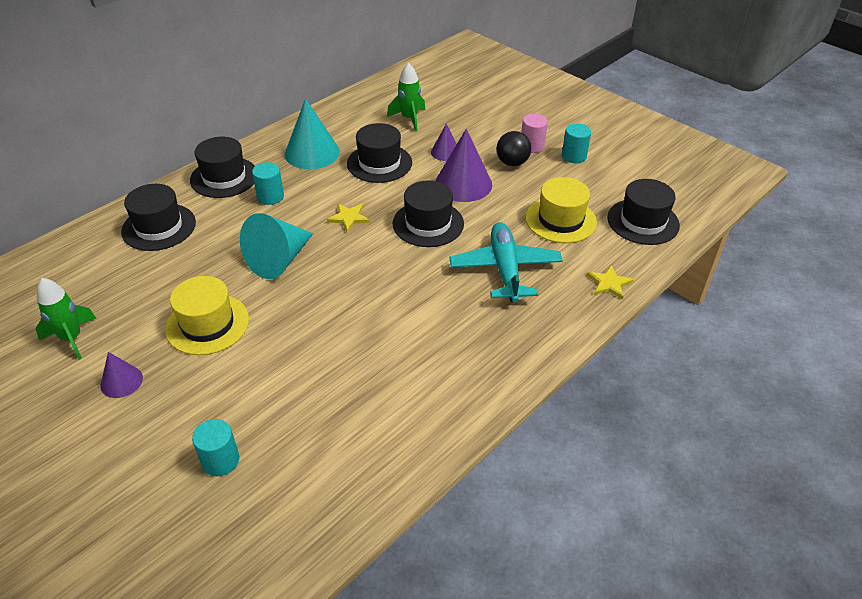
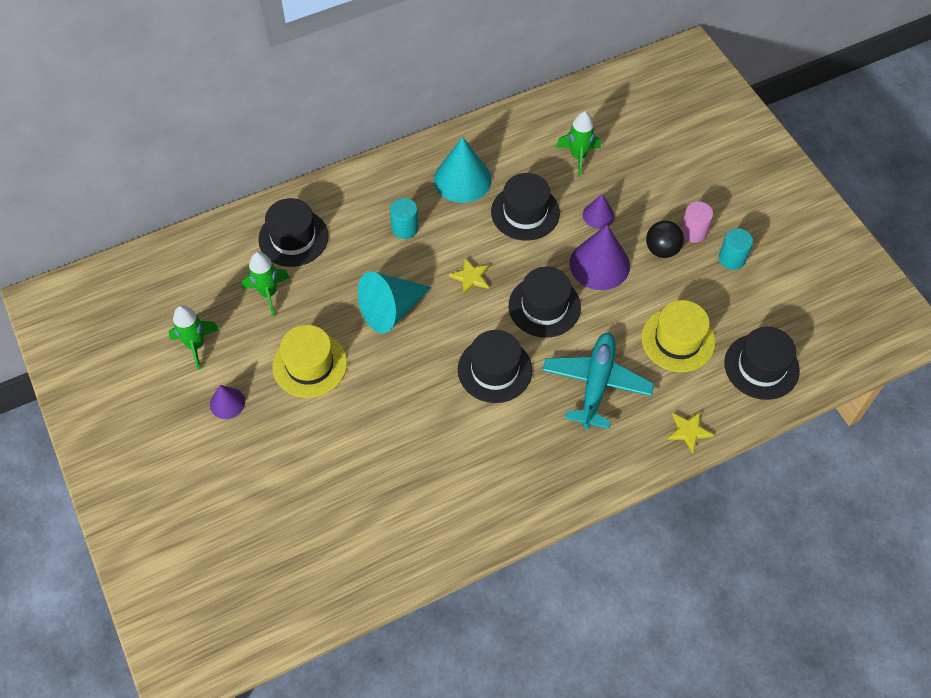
camera: 20 degrees right, 15 degrees up
black hat [190,137,255,198] -> black hat moved to [458,330,532,403]
turquoise cylinder [192,419,239,476] -> none
none -> green rocket [242,252,290,316]

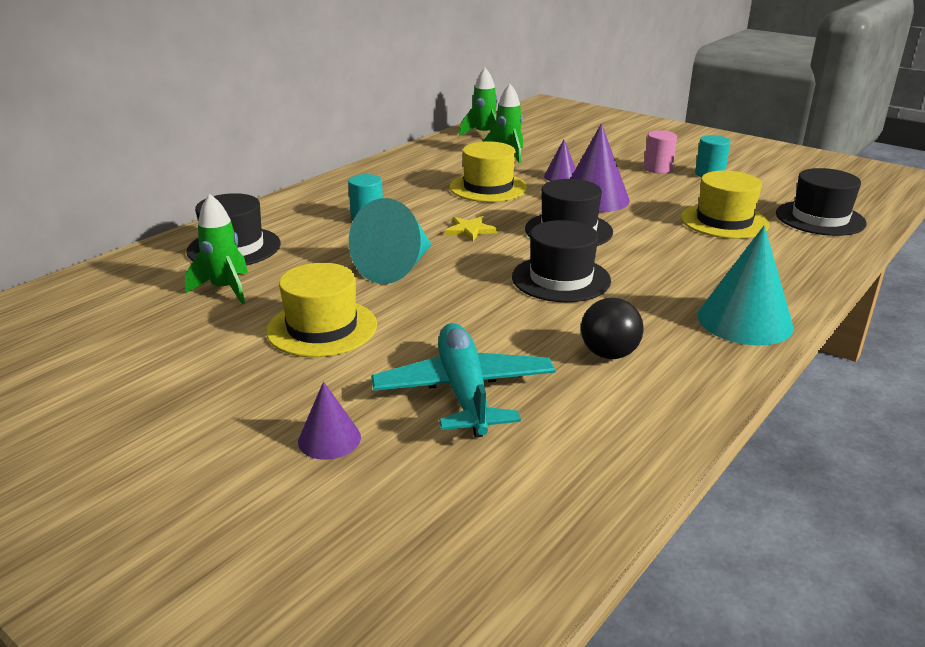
camera: 25 degrees left, 30 degrees down
green rocket [168,305,219,370] -> green rocket moved to [459,68,497,136]
purple cone [210,385,245,419] -> purple cone moved to [298,381,361,460]
turquoise cone [434,137,492,203] -> turquoise cone moved to [697,226,794,345]
black hat [491,173,560,241] -> yellow hat [450,141,527,202]
turquoise plane [542,333,654,429] -> turquoise plane moved to [371,323,556,438]
black ball [646,221,684,258] -> black ball moved to [581,298,644,359]
yellow star [667,412,713,453] -> none

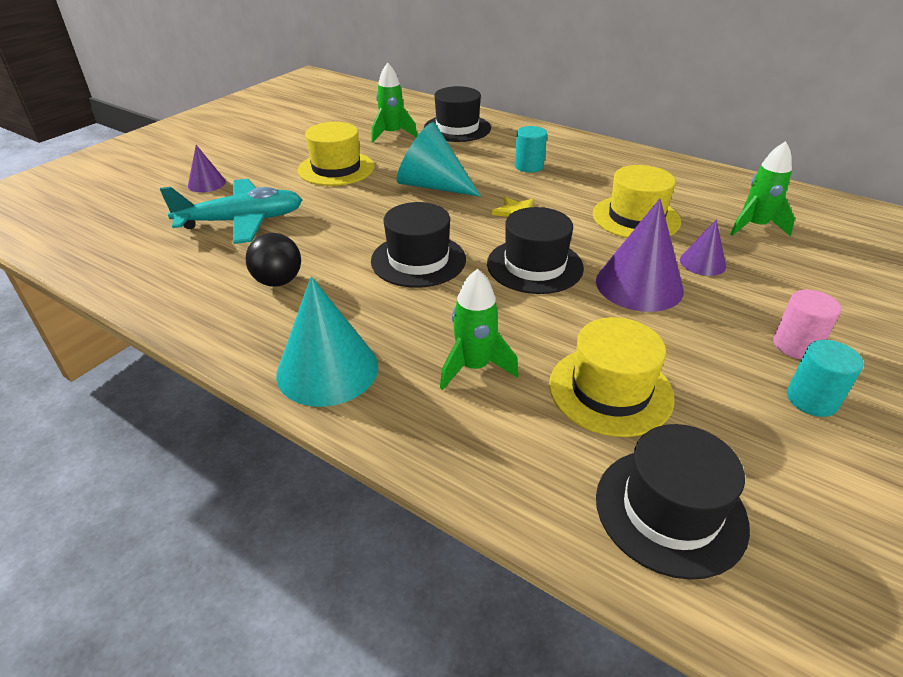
camera: 85 degrees right, 10 degrees up
green rocket [459,68,497,136] -> green rocket moved to [440,269,519,390]

